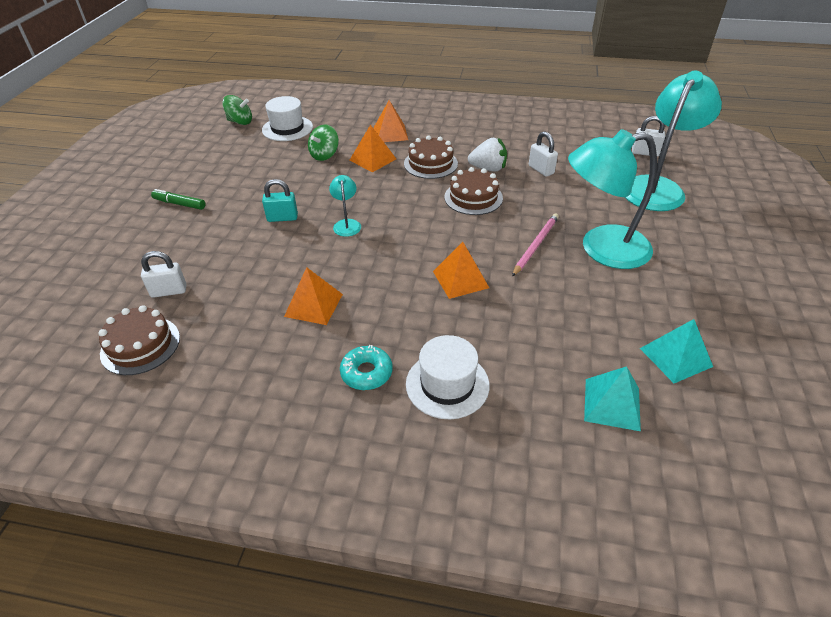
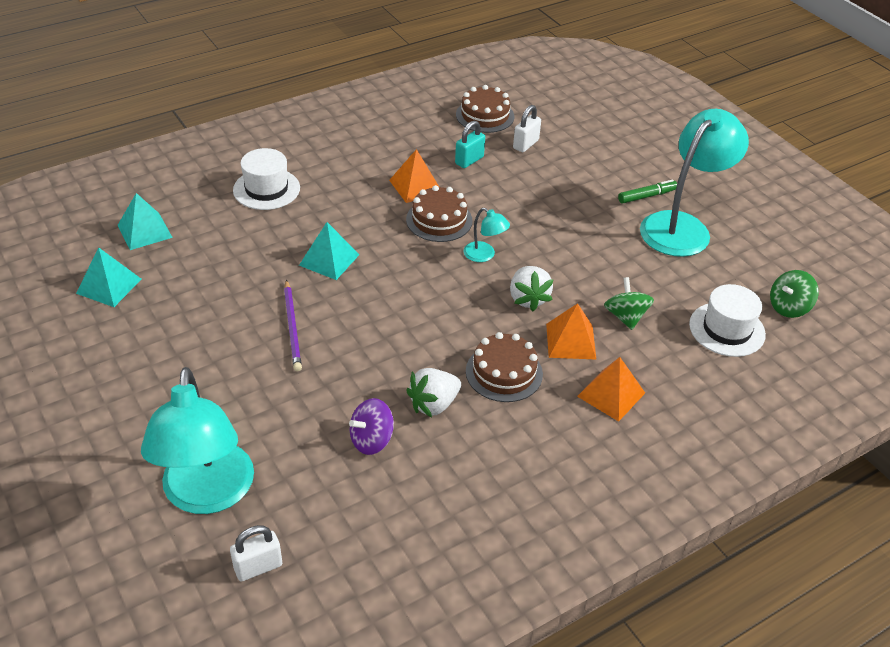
camera: 135 degrees right, 0 degrees up
turquoise padlock [262,179,298,222] -> turquoise padlock moved to [455,120,485,168]
turquoise donut [340,345,393,390] -> none
orange pyramid [433,242,489,299] -> turquoise pyramid [299,222,359,280]
brown cake [444,167,503,215] -> brown cake moved to [406,185,473,242]
pink pencil [512,214,559,277] -> purple pencil [284,279,302,371]
white padlock [529,131,558,177] -> purple spinning top [349,398,394,455]
turquoise lamp [568,129,657,269] -> turquoise lamp moved to [640,109,749,257]
none -> white strawberry [510,266,554,311]

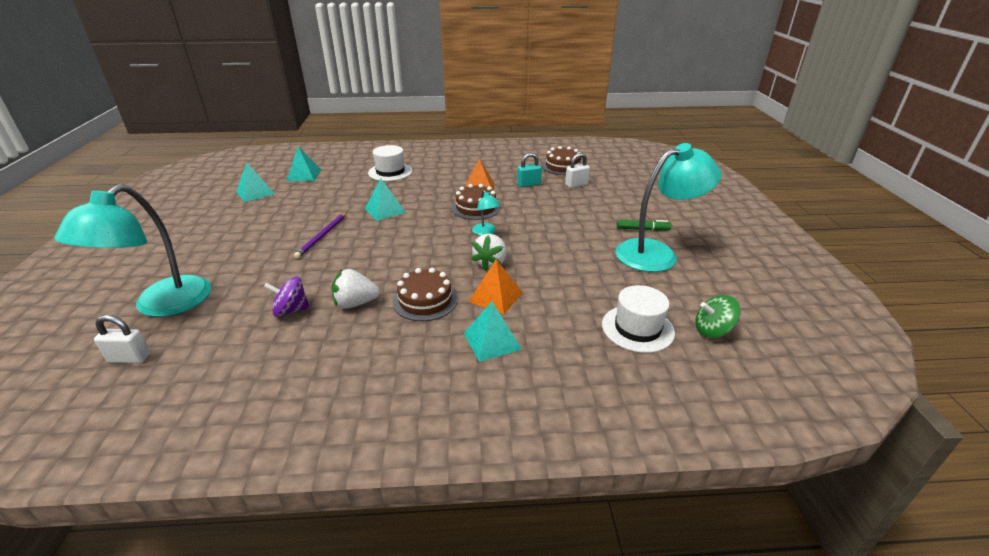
camera: 30 degrees right, 10 degrees down
orange pyramid [577,357,645,422] -> turquoise pyramid [464,302,522,362]
green spinning top [604,277,654,330] -> none

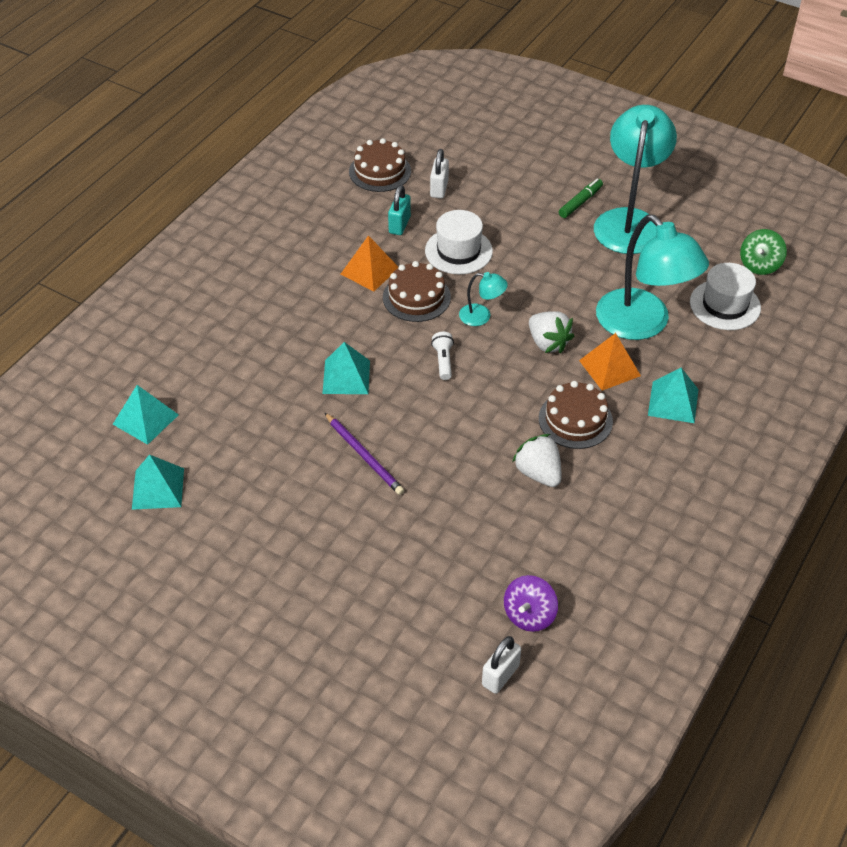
camera: 55 degrees left, 15 degrees up
turquoise lamp [54,184,211,317] -> turquoise lamp moved to [596,215,709,340]
purple spinning top [264,276,310,317] -> purple spinning top moved to [504,575,558,632]
white strawberry [331,269,380,308] -> white strawberry turned 120 degrees clockwise [512,434,562,487]
white hat [368,145,413,181] -> white hat moved to [425,210,493,274]
none -> white flashlight [431,332,454,380]

